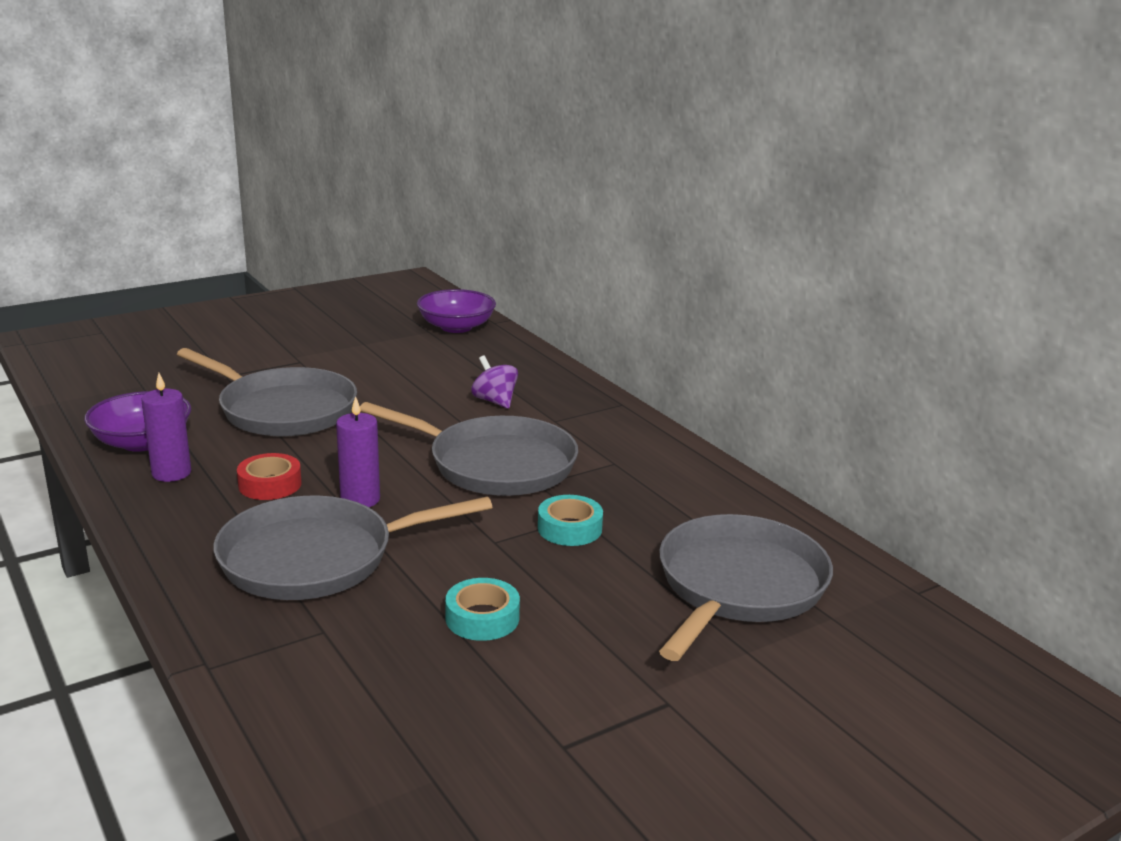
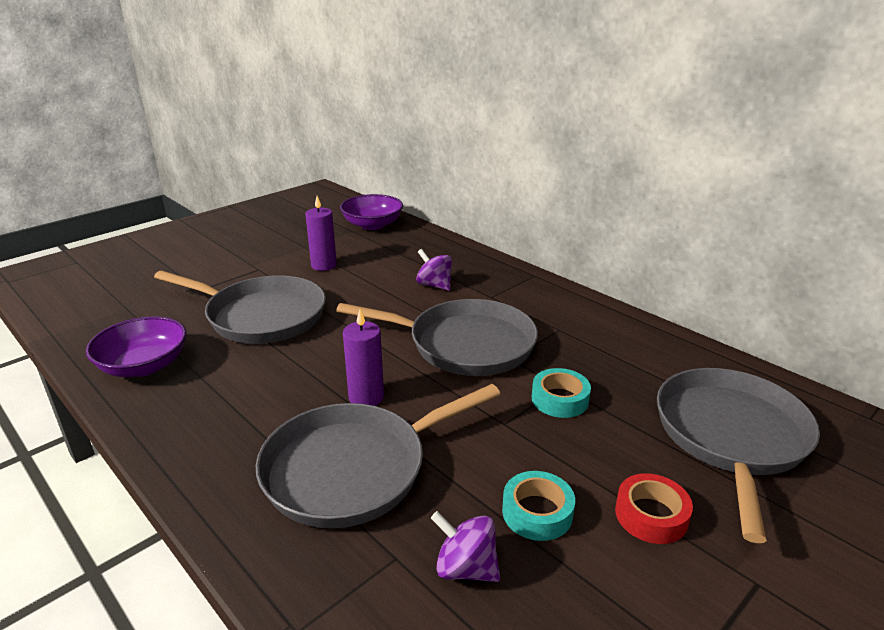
camera: 10 degrees left, 5 degrees up
purple candle [141,373,191,482] -> purple candle moved to [305,196,337,271]
red tape [237,453,301,500] -> red tape moved to [615,473,693,544]
none -> purple spinning top [431,511,500,582]

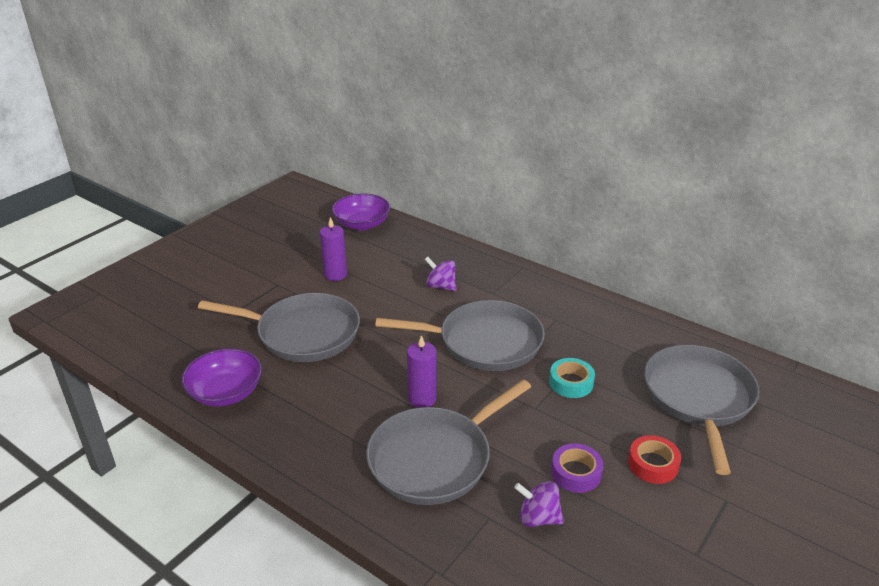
camera: 10 degrees left, 5 degrees up
turquoise tape [502,471,575,541] -> purple tape [551,444,603,493]

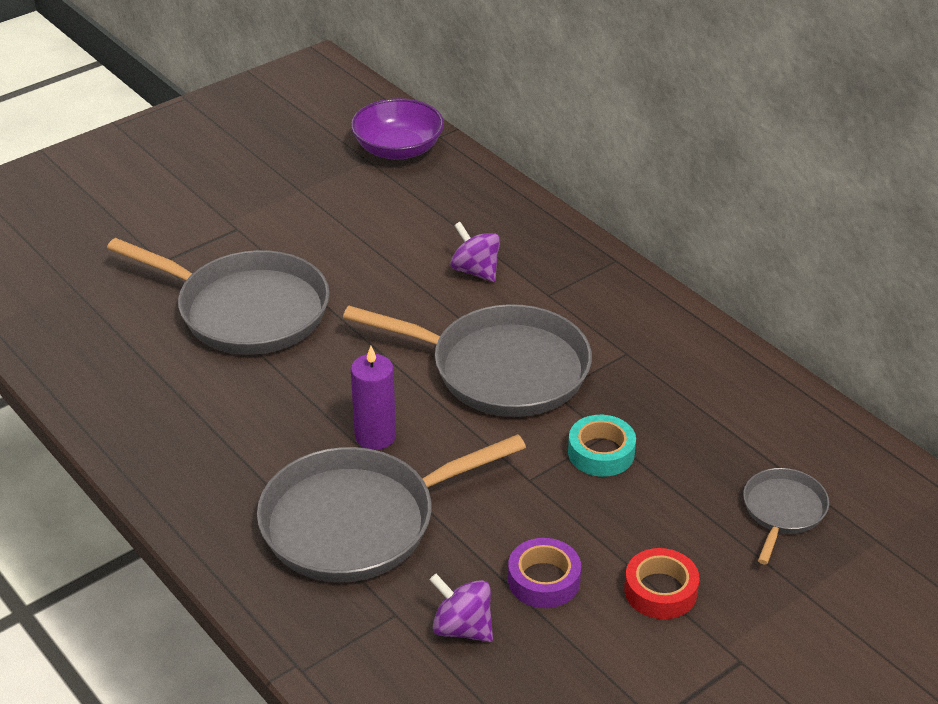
camera: 15 degrees right, 5 degrees up
purple bowl [181,348,262,407] -> none
purple candle [320,217,347,281] -> none
grey pan [644,345,759,475] -> grey pan [743,468,829,564], size x0.50

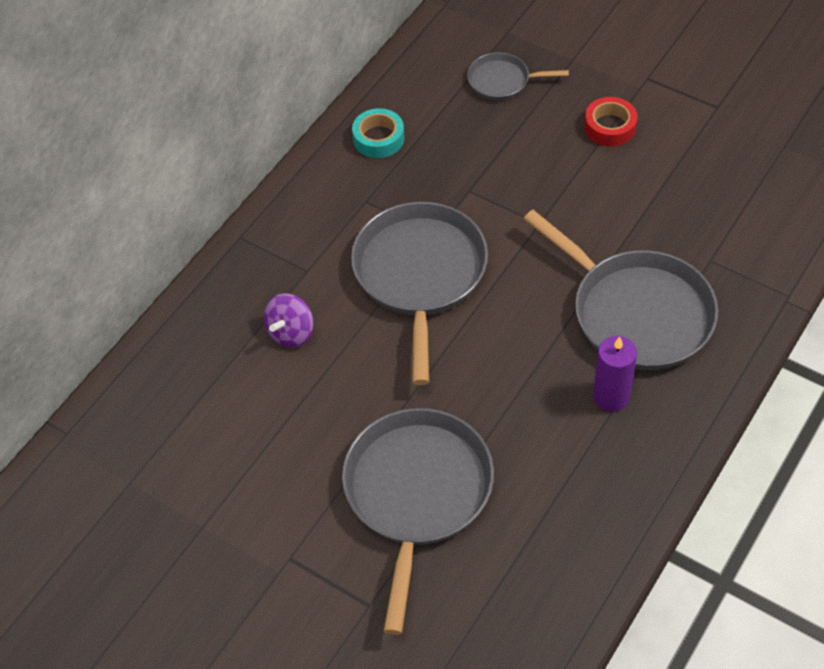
camera: 105 degrees left, 15 degrees up
purple bowl [351,98,444,160] -> none
purple candle [351,346,396,450] -> purple candle moved to [593,336,637,412]
purple spinning top [429,574,493,642] -> none
purple tape [508,538,581,608] -> none
turquoise tape [568,415,636,477] -> turquoise tape moved to [352,108,404,158]

